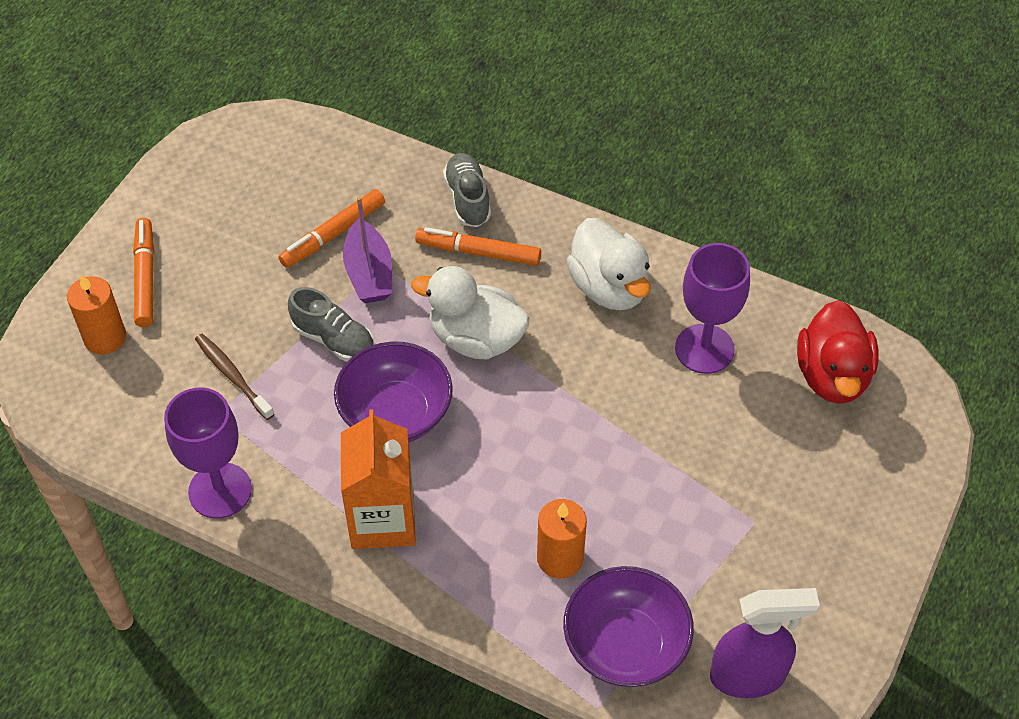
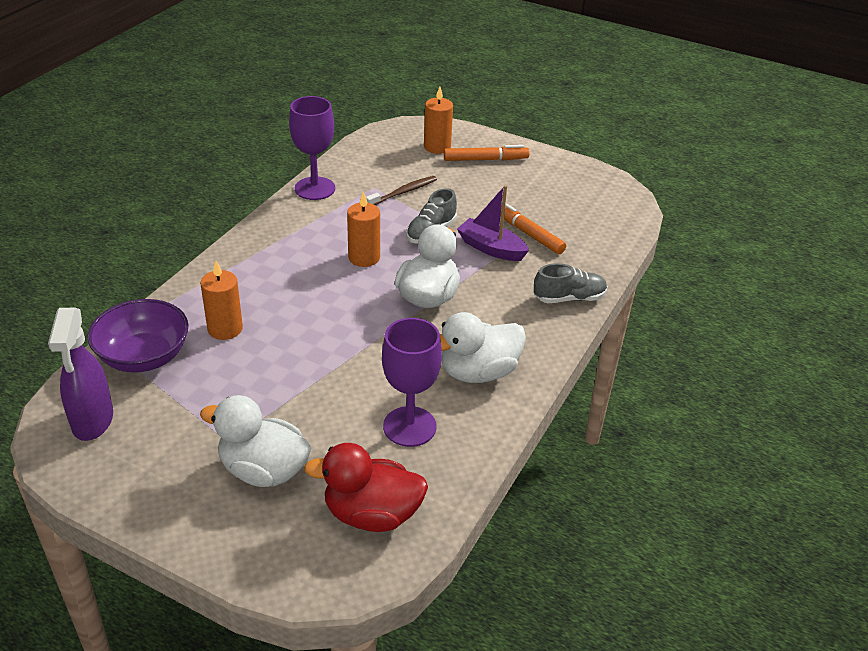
camera: 90 degrees right, 15 degrees down
purple bowl [334,342,453,442] -> orange candle [347,192,380,267]
orange carton [341,409,416,549] -> none
purple boat [343,197,392,303] -> purple boat turned 45 degrees clockwise [457,185,529,261]
orange marker [415,227,541,266] -> none
none -> white duck [200,395,312,487]

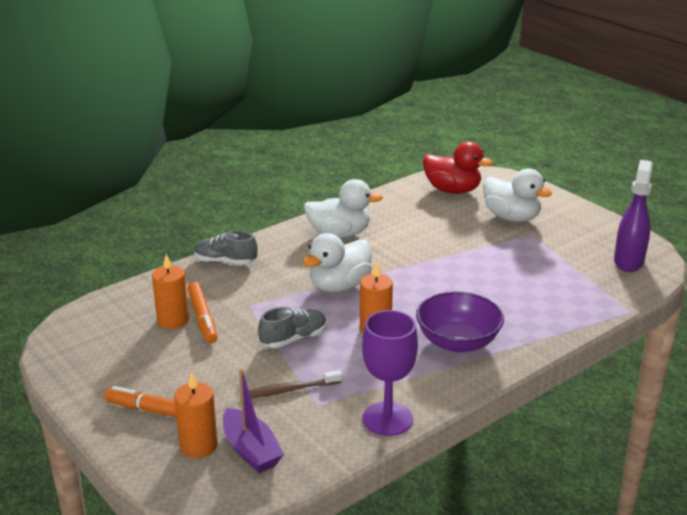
camera: 155 degrees left, 10 degrees down
purple bowl [88,299,189,372] -> purple bowl moved to [416,291,504,352]
orange candle [200,261,243,340] -> orange candle moved to [152,254,189,329]
purple goblet [382,318,442,447] -> none
purple boat [457,185,529,261] -> purple boat moved to [223,368,284,473]

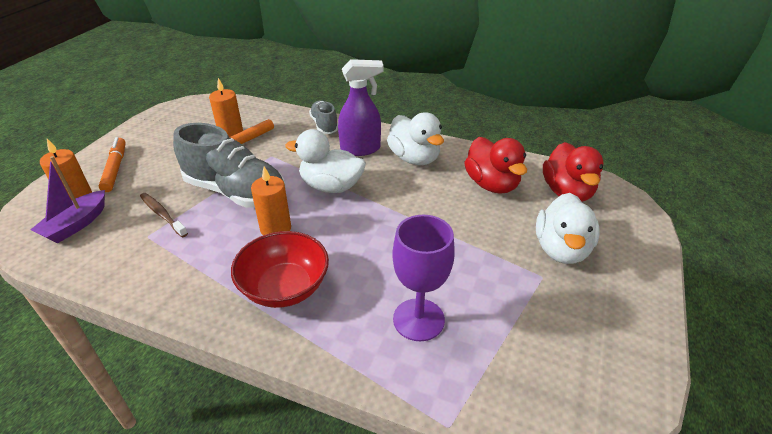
camera: 60 degrees right, 10 degrees up
grey shoe [258,307,327,348] -> grey shoe [173,123,286,208], size x1.87
purple goblet [362,310,418,436] -> purple goblet moved to [392,215,455,341]
purple bowl [416,291,504,352] -> red bowl [231,231,329,308]
purple spray bottle [614,160,653,272] -> purple spray bottle moved to [338,59,383,156]
none -> red duck [464,137,527,194]

